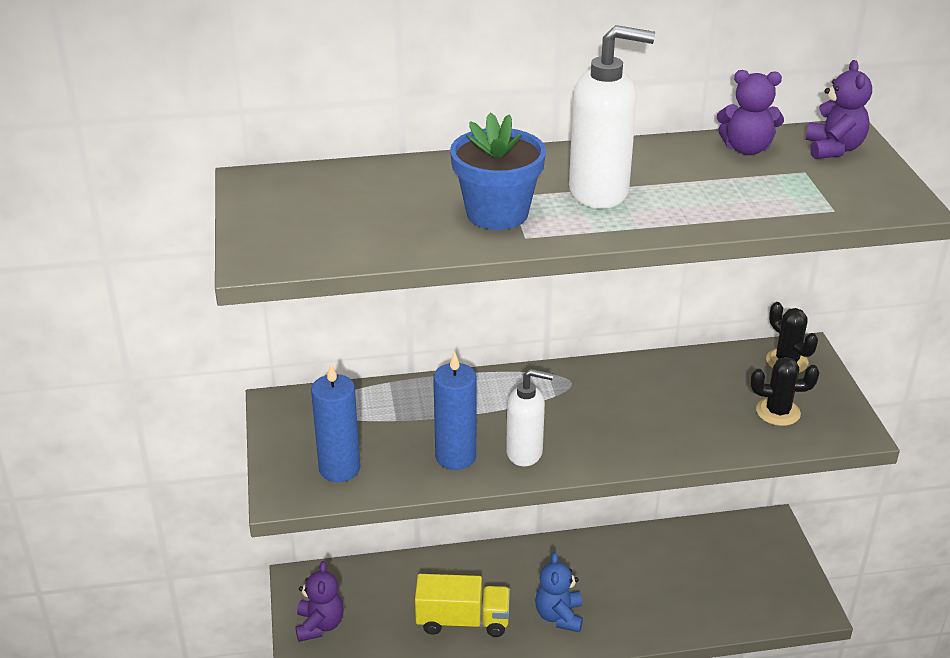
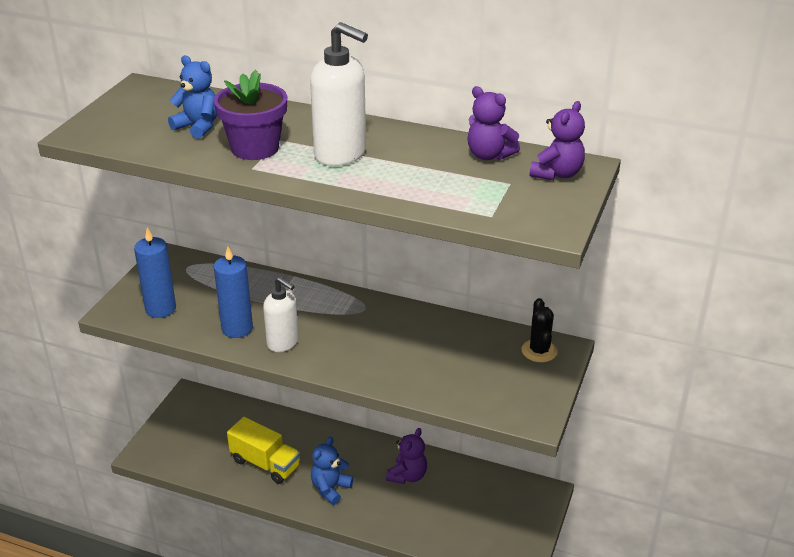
camera: 30 degrees right, 0 degrees up
purple teddy bear [295,561,344,642] -> purple teddy bear moved to [386,428,427,484]
blue flower pot [450,112,546,230] -> purple flower pot [214,70,287,160]
black cactus [751,357,819,426] -> none
none -> blue teddy bear [168,55,217,139]

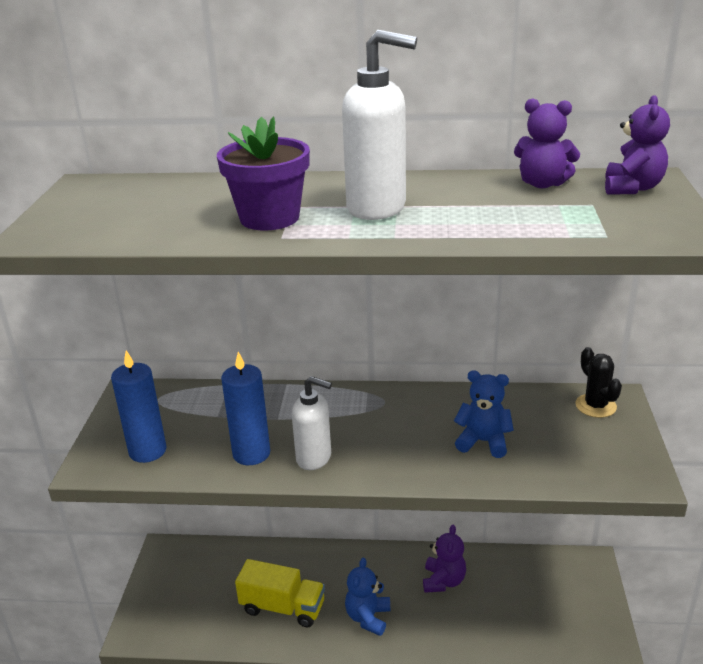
camera: 15 degrees left, 5 degrees down
blue teddy bear [168,55,217,139] -> blue teddy bear moved to [454,370,514,458]

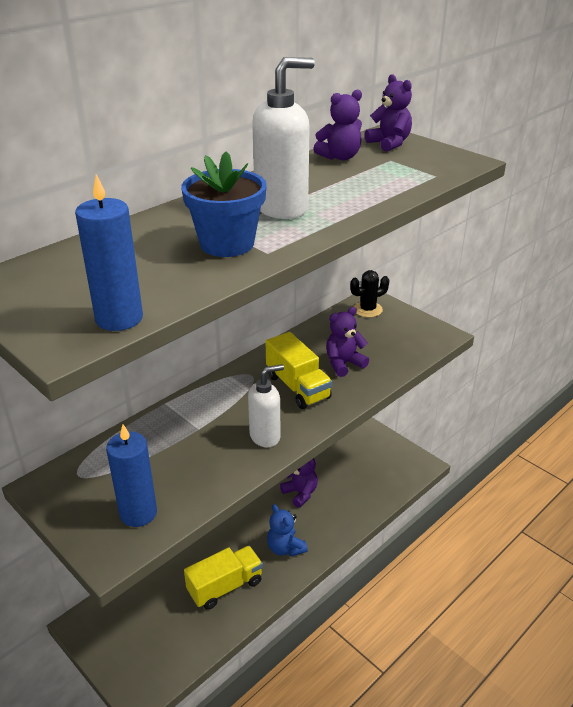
camera: 50 degrees left, 5 degrees up
purple flower pot [217,117,310,230] -> blue flower pot [181,151,266,257]
blue candle [221,352,270,465] -> blue candle moved to [75,174,143,331]
blue teddy bear [454,370,514,458] -> purple teddy bear [326,307,369,377]
black cactus [575,347,622,418] -> black cactus turned 45 degrees counterclockwise [350,270,389,317]
none -> yellow truck [266,332,332,409]

